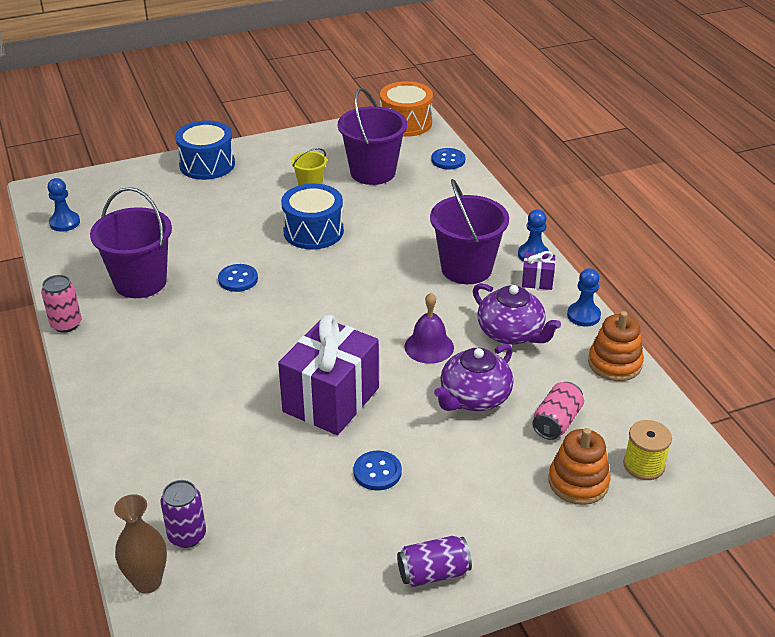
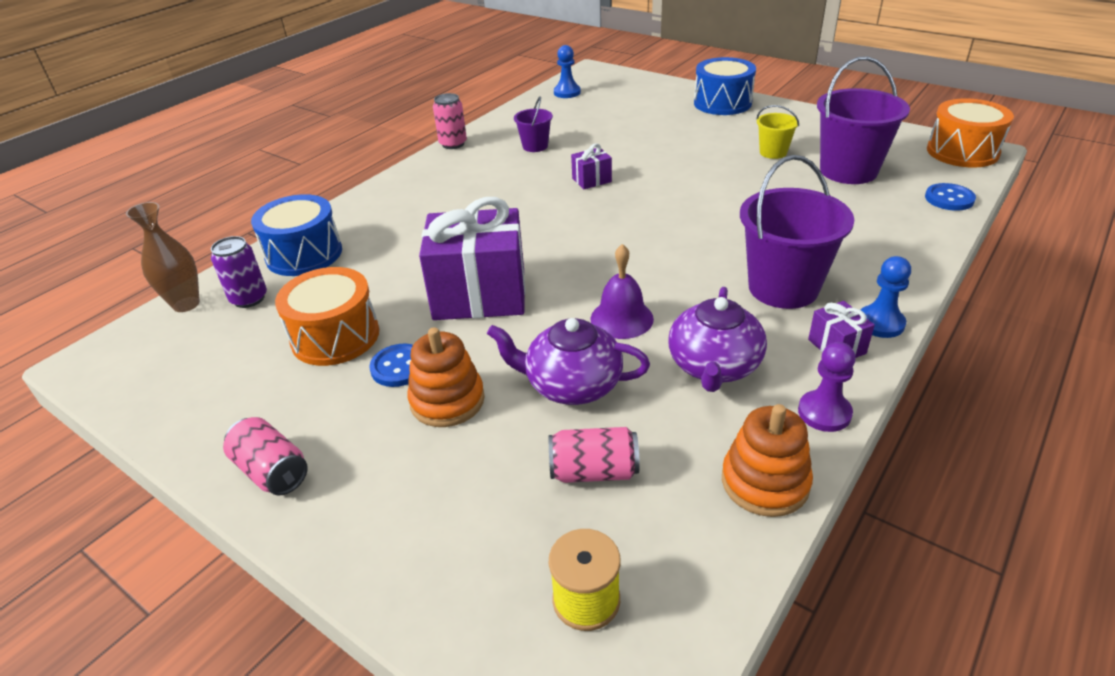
camera: 60 degrees right, 0 degrees up
purple bucket [90,187,172,298] -> purple bucket [514,96,553,152], size x0.51
blue button [218,264,258,292] -> purple gift [571,143,612,189]
blue drum [281,183,344,249] -> blue drum moved to [251,194,342,276]
purple can [397,536,472,587] -> pink can [223,417,308,495]
orange stacking toy [549,428,611,505] -> orange stacking toy moved to [407,327,485,427]
blue pawn [567,268,601,327] -> purple pawn [798,342,856,432]
none -> orange drum [275,267,379,366]

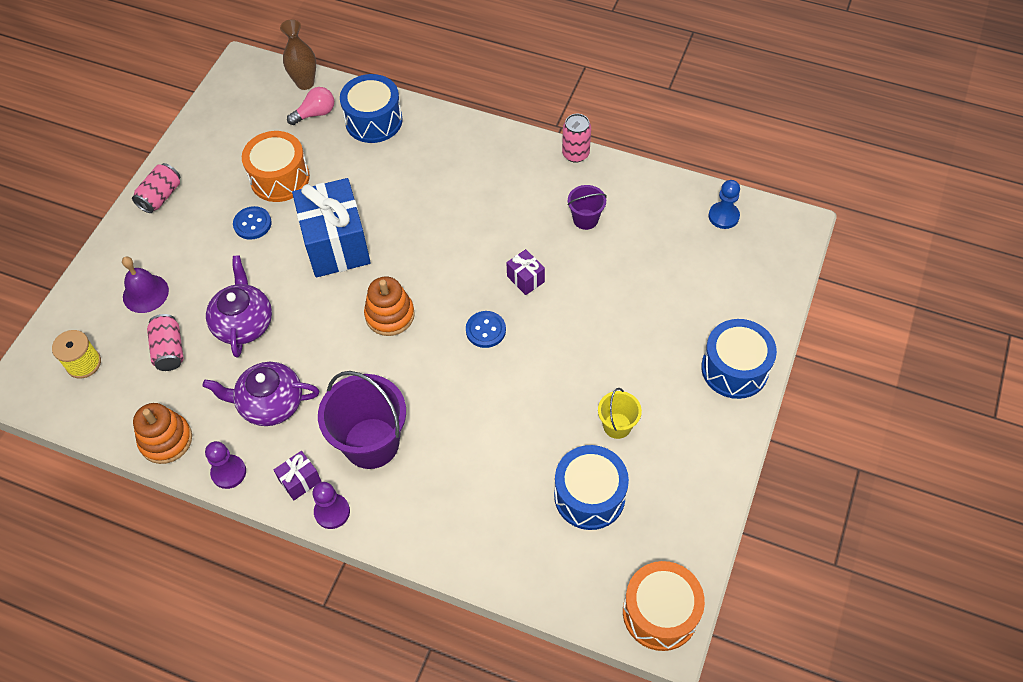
camera: 75 degrees right, 20 degrees up
purple can [211,236,267,308] -> pink light bulb [287,87,334,125]
orange stacking toy [407,327,485,427] -> orange stacking toy moved to [364,276,415,336]
purple gift [419,197,525,320] -> blue gift [292,178,371,277]
purple bell [591,244,654,339] -> purple bell moved to [122,257,169,313]
purple bucket [817,56,910,184] -> blue drum [554,445,629,530]
blue pawn [861,256,911,338] -> purple pawn [312,482,350,529]
blue button [925,183,976,211] -> blue button moved to [466,311,506,348]

